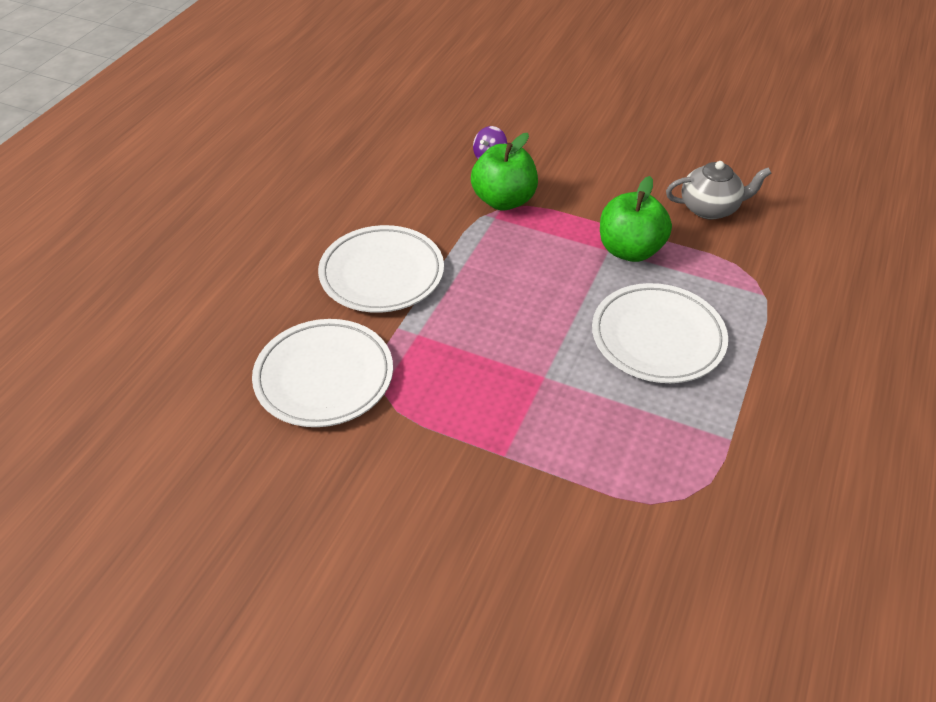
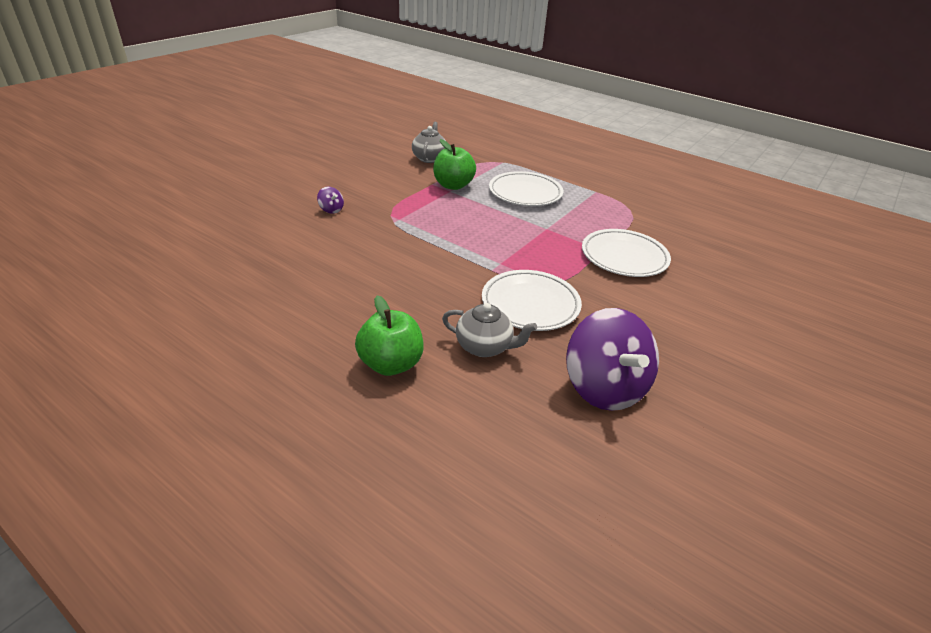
camera: 80 degrees left, 10 degrees down
white plate [318,225,444,313] -> white plate moved to [582,229,671,277]
green apple [471,133,538,210] -> green apple moved to [355,295,424,376]
none -> grey teapot [442,303,537,357]
none -> purple spinning top [566,308,659,411]

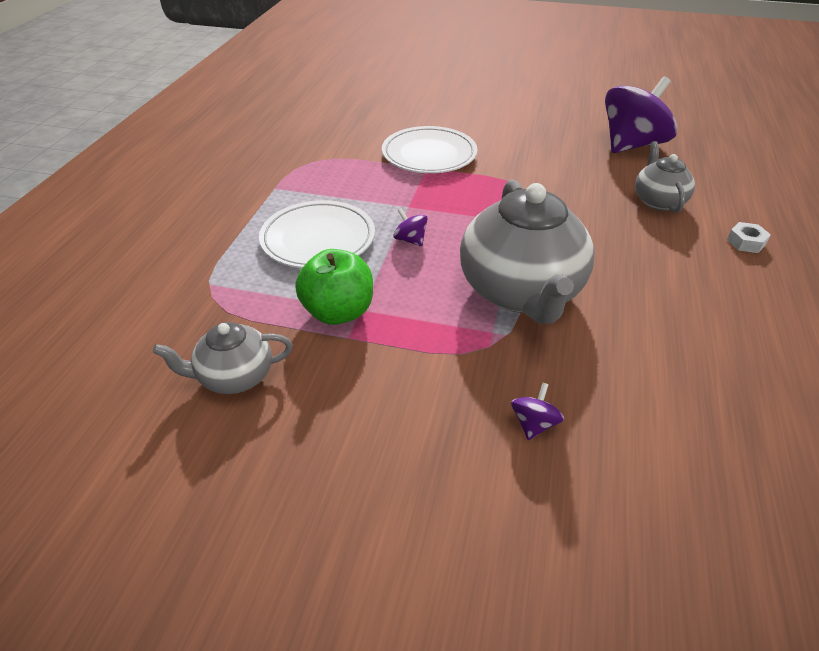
camera: 110 degrees left, 5 degrees up
green apple [355,295,424,376] -> white nut [727,222,771,253]
white plate [482,270,582,331] -> none
none -> purple spinning top [393,208,428,246]
none -> grey teapot [460,180,594,324]

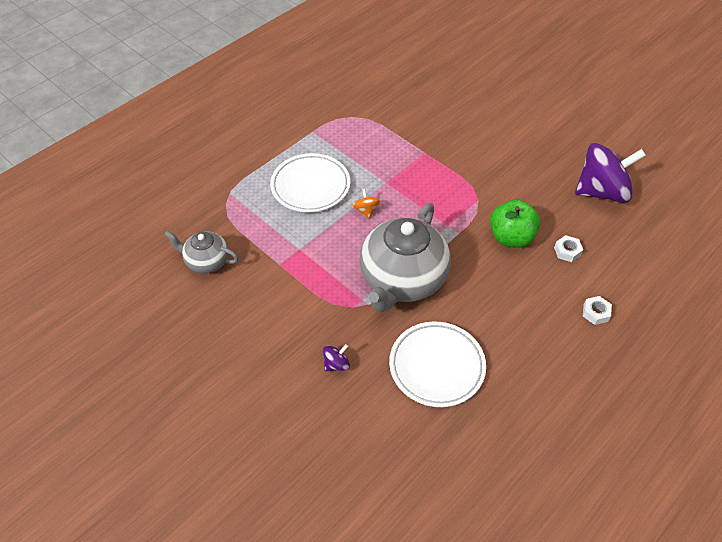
camera: 30 degrees right, 10 degrees up
green apple [295,249,373,325] -> green apple moved to [490,200,540,248]
white plate [382,126,477,173] -> white plate moved to [389,321,486,407]
purple spinning top [393,208,428,246] -> orange spinning top [352,188,380,219]
grey teapot [635,141,695,213] -> white nut [554,235,583,262]

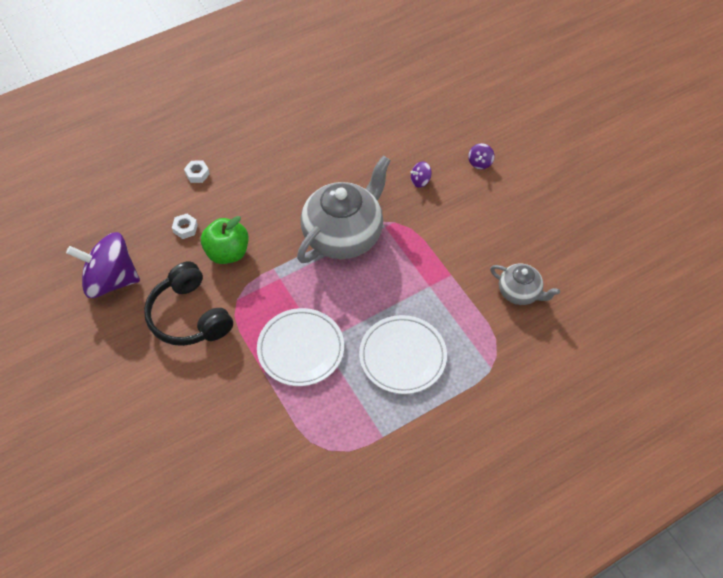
camera: 165 degrees left, 5 degrees up
orange spinning top [352,188,380,219] -> none
white plate [389,321,486,407] -> white plate moved to [257,308,344,386]
none -> black headphones [144,261,233,346]
none -> purple spinning top [468,143,495,169]

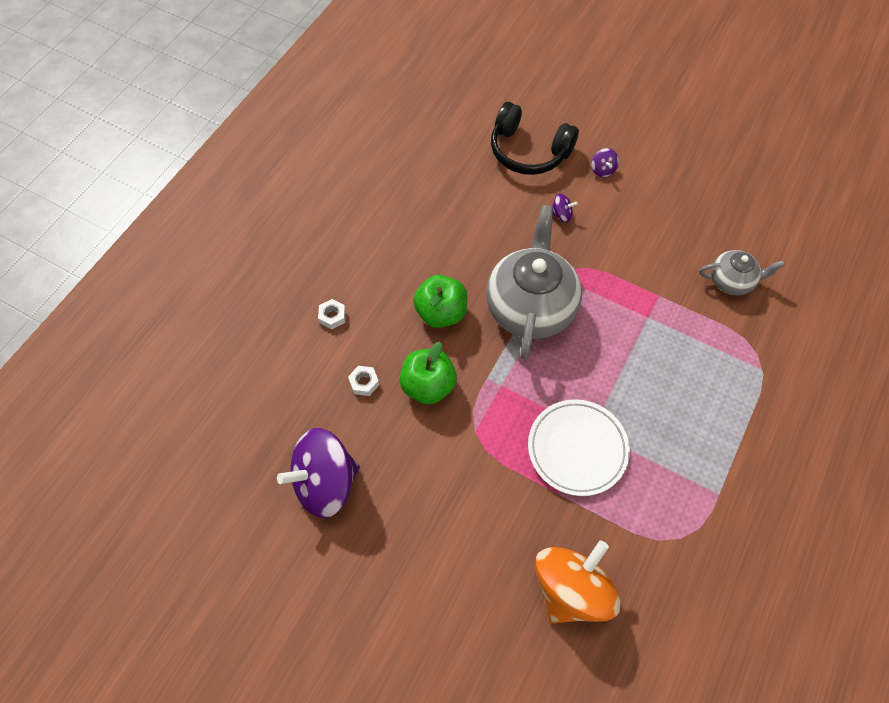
camera: 30 degrees left, 5 degrees up
black headphones [144,261,233,346] -> black headphones moved to [491,102,579,175]
white plate [359,315,447,394] -> none
purple spinning top [411,161,431,188] -> purple spinning top turned 120 degrees counterclockwise [552,193,578,222]
none -> green apple [413,275,467,328]
none -> orange spinning top [535,540,621,623]

